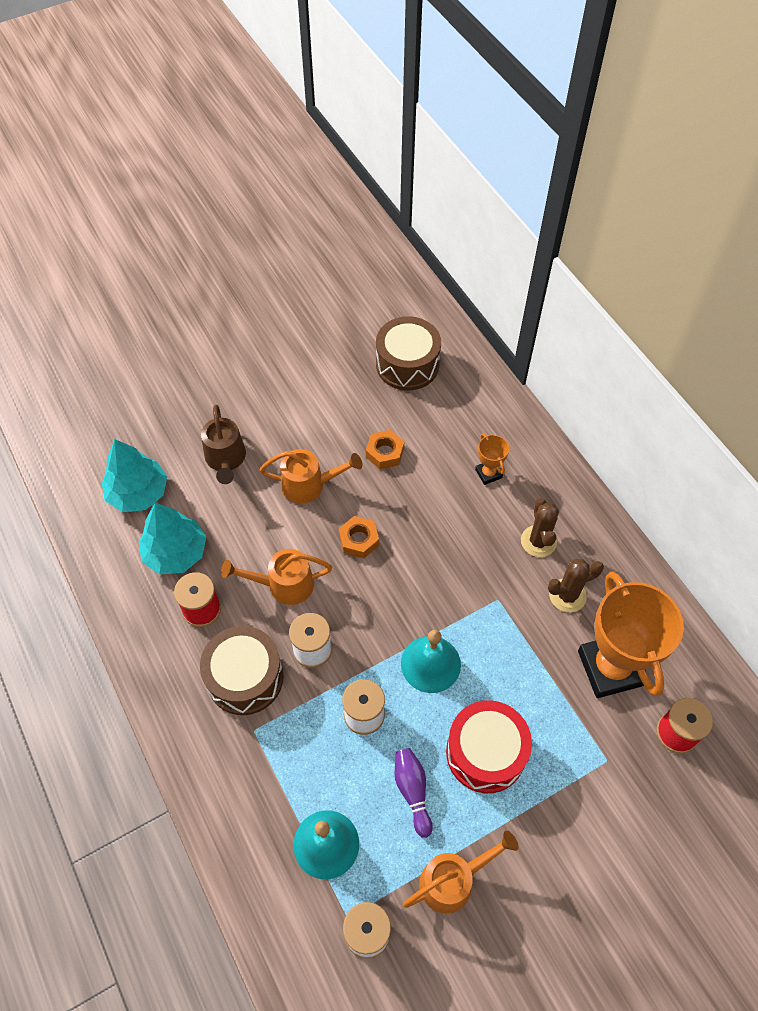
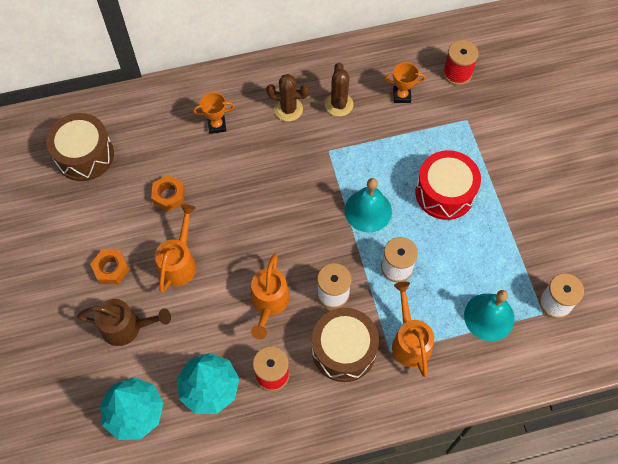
camera: 75 degrees left, 5 degrees up
orange nut [339,516,379,559] -> orange nut moved to [90,250,129,284]
purple bowling pin [394,748,433,838] -> none
orange watering can [403,831,519,914] -> orange watering can moved to [392,282,434,377]
orange trophy [578,571,684,698] -> orange trophy [385,62,426,103], size x0.44

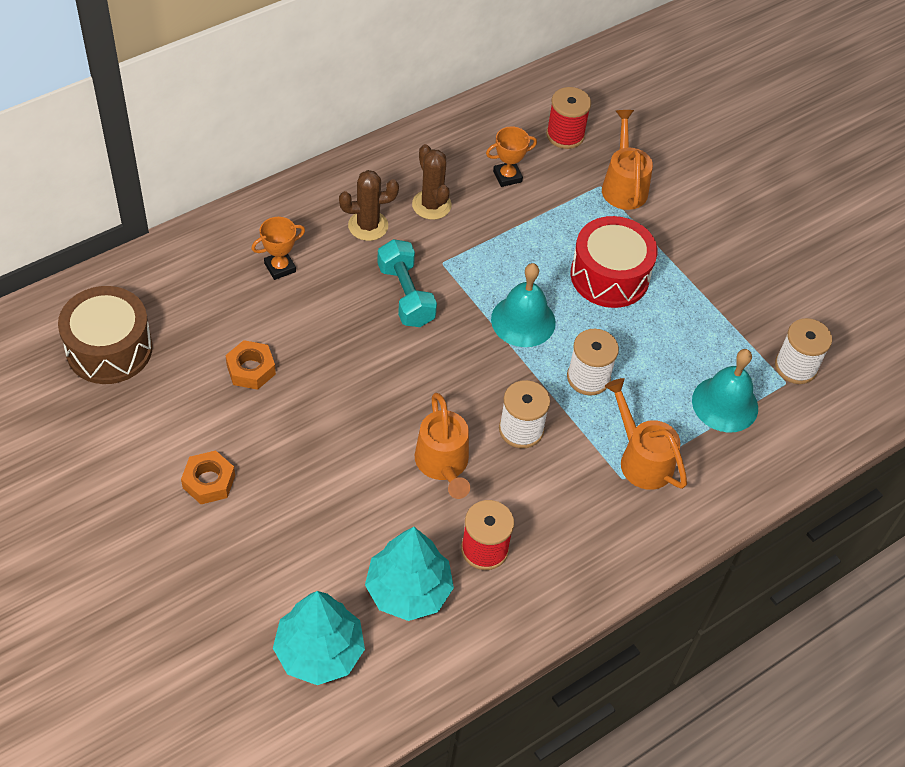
camera: 25 degrees left, 10 degrees down
brown watering can [77,299,171,346] -> none
orange watering can [155,204,196,293] -> orange watering can moved to [602,110,653,210]
brown drum [312,308,379,382] -> none
none -> turquoise dumbbell [377,239,437,327]

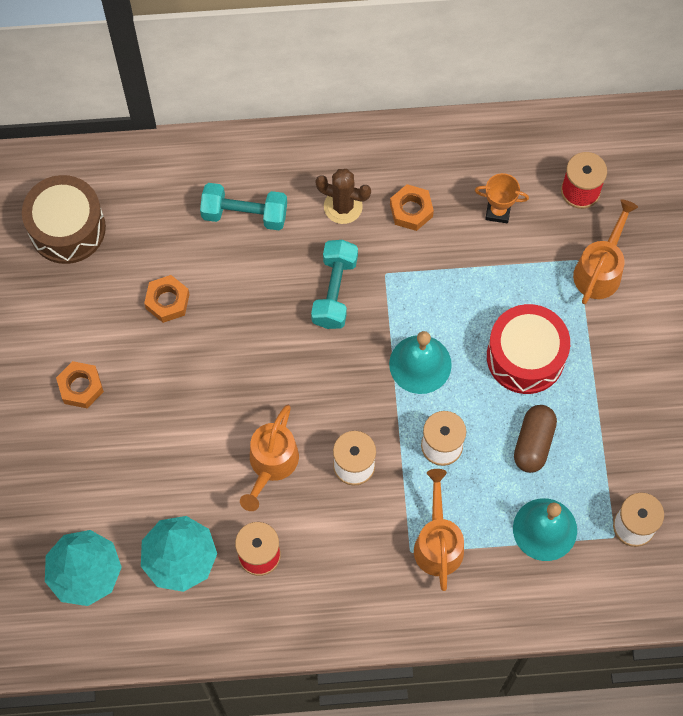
camera: 35 degrees right, 15 degrees up
orange trophy [251,217,305,280] -> turquoise dumbbell [200,183,287,230]
brown cactus [412,144,452,220] -> orange nut [390,184,434,231]
none -> brown capsule [514,405,557,473]

